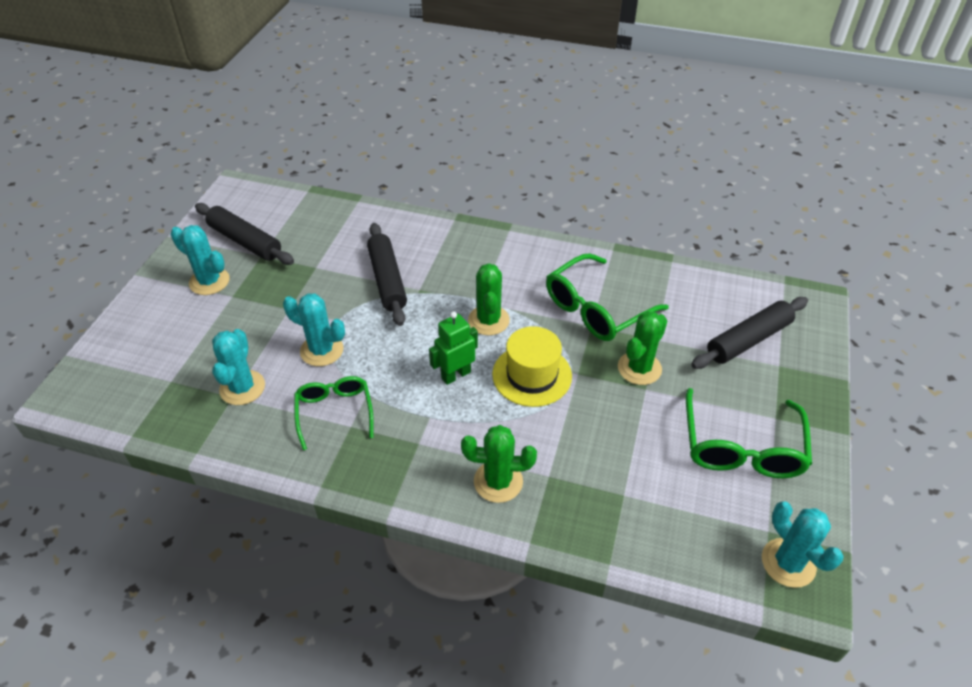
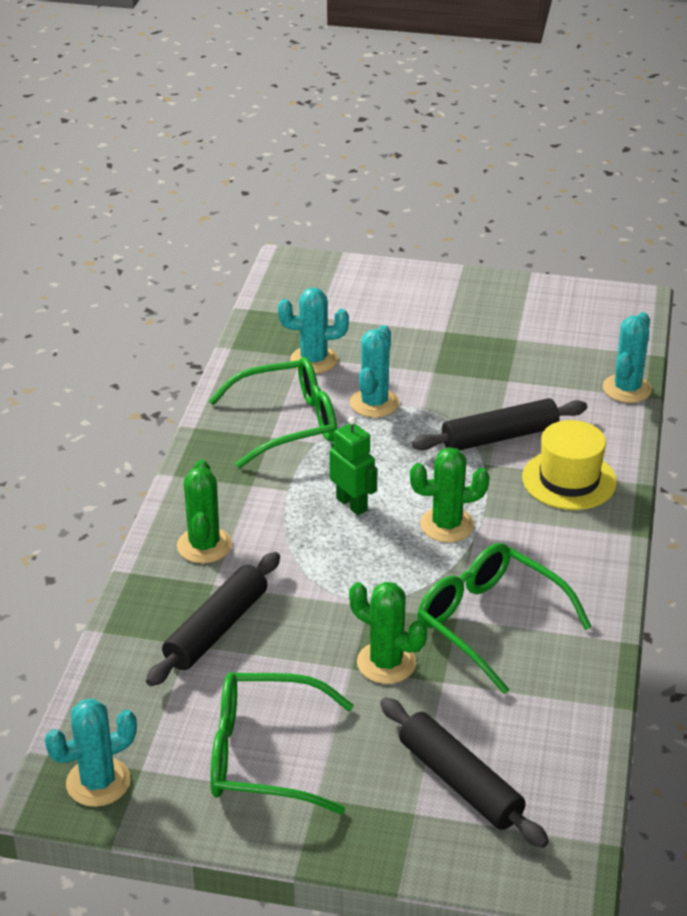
camera: 85 degrees right, 10 degrees down
turquoise cactus [170,225,230,295] -> turquoise cactus moved to [603,312,652,403]
black rolling pin [195,203,294,265] -> black rolling pin moved to [146,552,280,686]
green glasses [294,376,374,450] -> green glasses [209,357,337,468], size x1.53
yellow hat [492,326,572,407] -> yellow hat moved to [522,420,617,510]

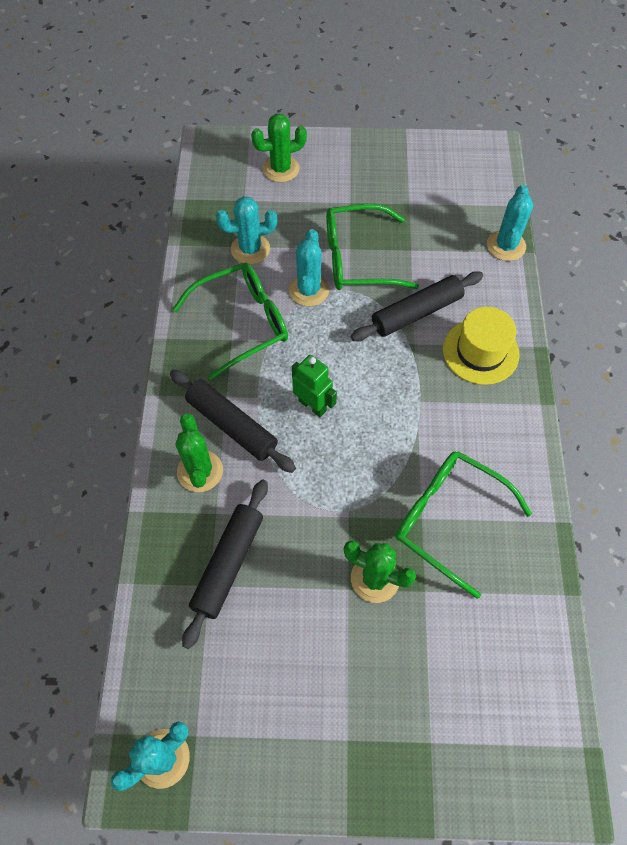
camera: 10 degrees left, 25 degrees up
green glasses [210,672,354,814] -> green glasses moved to [326,204,419,290]
black rolling pin [380,697,549,848] -> black rolling pin moved to [170,370,296,473]
green cactus [410,447,489,542] -> green cactus moved to [251,114,307,182]

